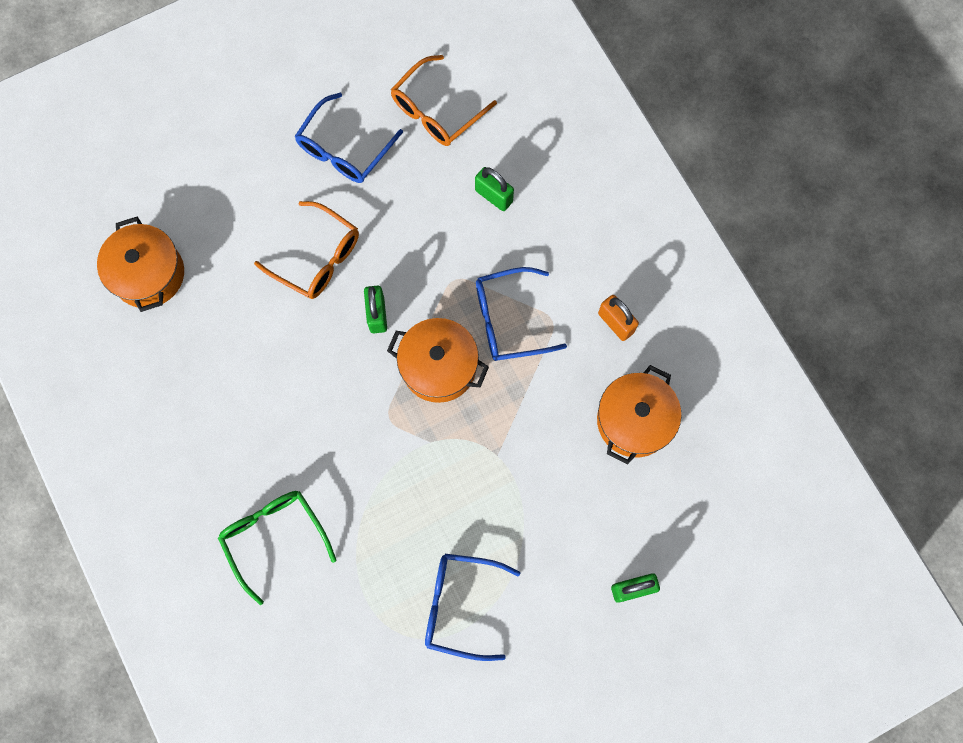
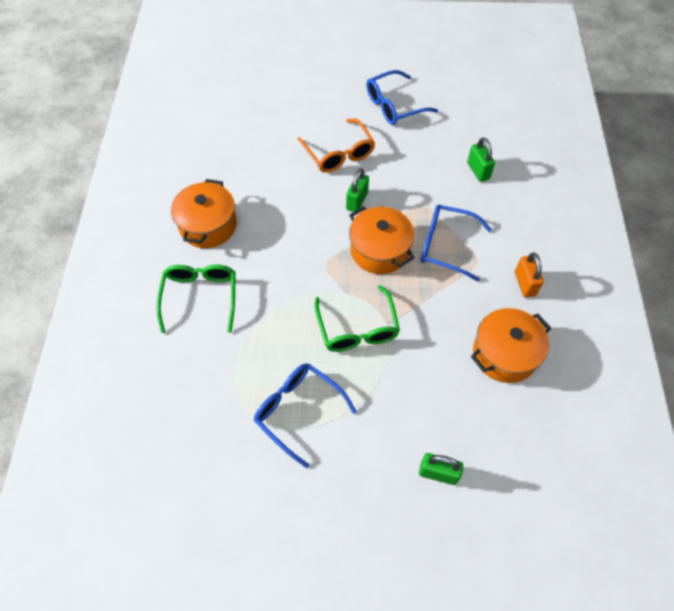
camera: 30 degrees right, 15 degrees down
orange pot [97,217,184,312] -> orange pot moved to [171,179,237,248]
orange glasses [391,55,497,146] -> none
none -> green glasses [315,285,400,352]

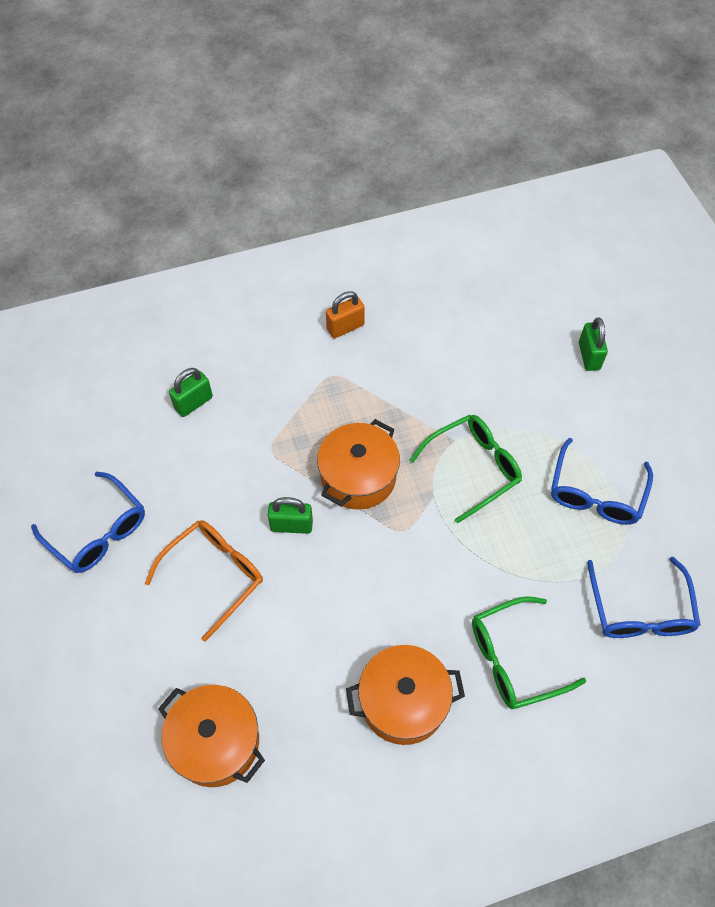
camera: 110 degrees left, 0 degrees up
blue glasses [421,205,492,282] -> blue glasses moved to [587,557,701,638]
orange pot [471,308,551,383] -> orange pot moved to [158,685,265,787]

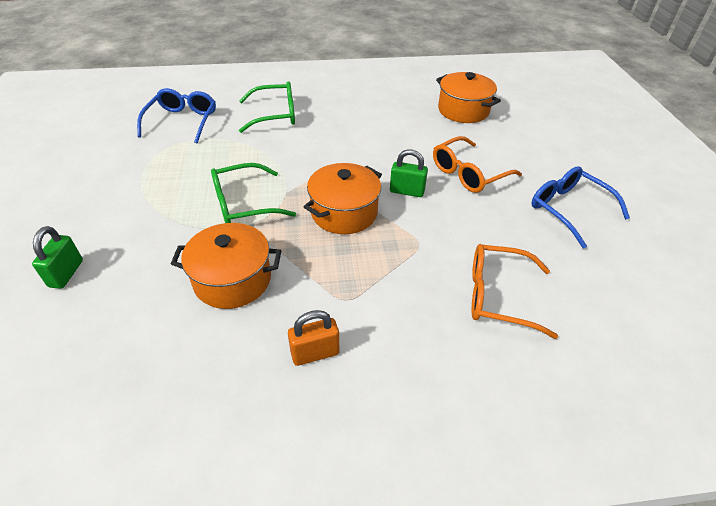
camera: 170 degrees left, 15 degrees down
green padlock [169,368,213,417] -> orange glasses [471,244,558,339]
orange pot [346,645,465,745] -> orange pot moved to [171,223,281,309]
blue glasses [551,438,653,525] -> none

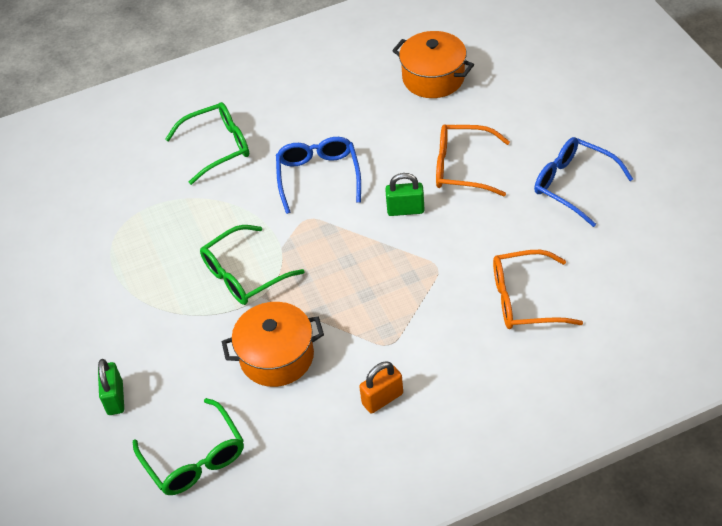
camera: 10 degrees left, 5 degrees up
blue glasses [137,88,216,143] -> blue glasses moved to [276,137,361,214]
orange pot [304,163,382,234] -> none
orange glasses [433,136,522,193] -> orange glasses turned 60 degrees clockwise [436,124,510,196]
none -> green glasses [133,398,244,495]

